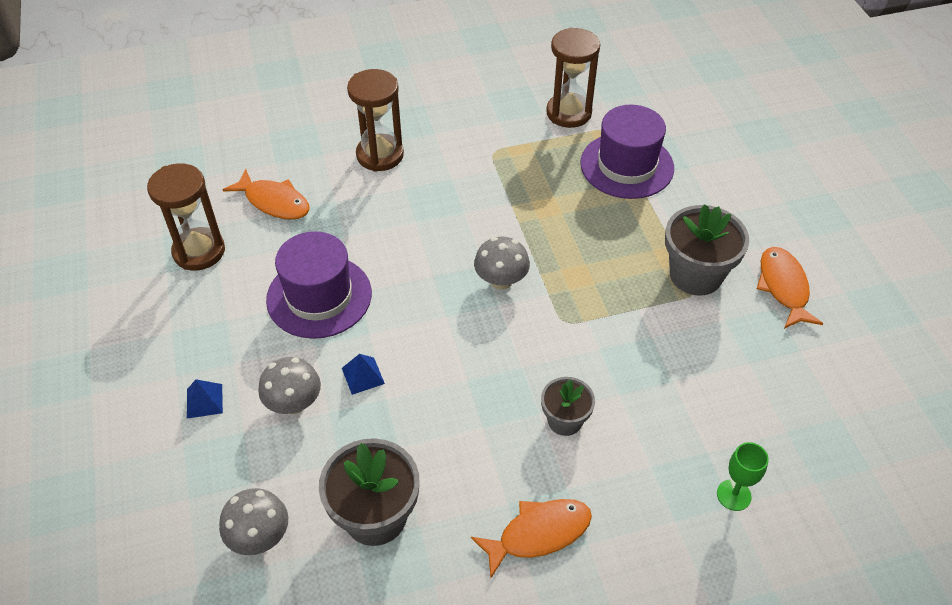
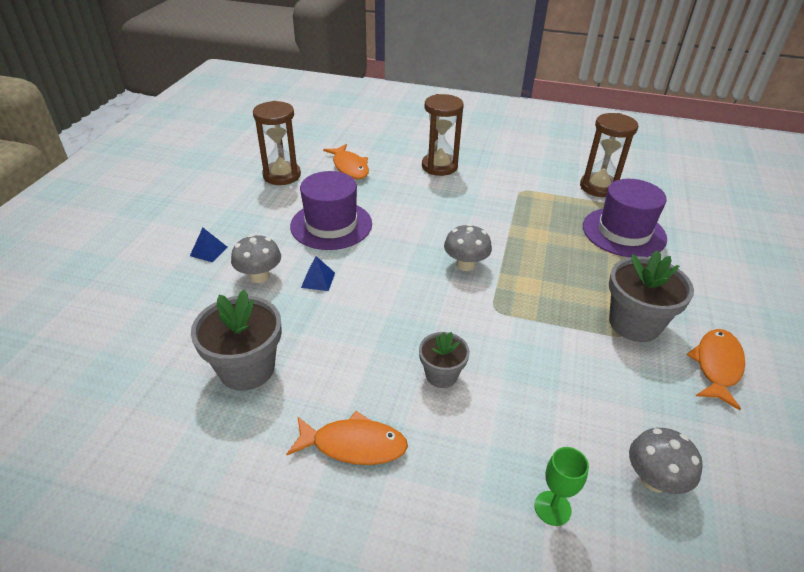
camera: 30 degrees right, 10 degrees down
grey mushroom [219,488,288,555] -> grey mushroom moved to [629,428,703,494]

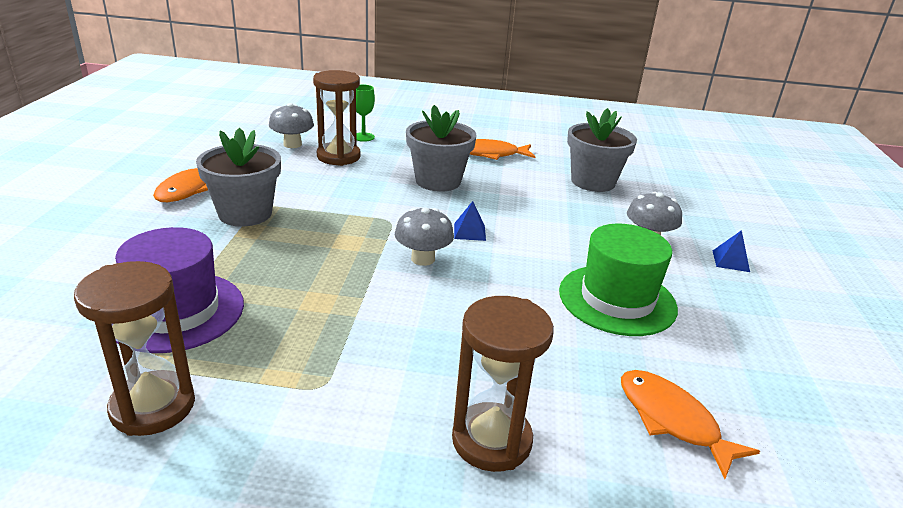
camera: 170 degrees right, 10 degrees down
brown hourglass [253,101,301,185] -> brown hourglass moved to [313,70,360,166]
purple hat [290,171,372,250] -> green hat [559,224,678,336]
blue pyramid [301,256,335,291] -> blue pyramid moved to [454,201,486,241]
grey flower pot [419,332,470,388] -> grey flower pot [406,105,476,192], size x1.69

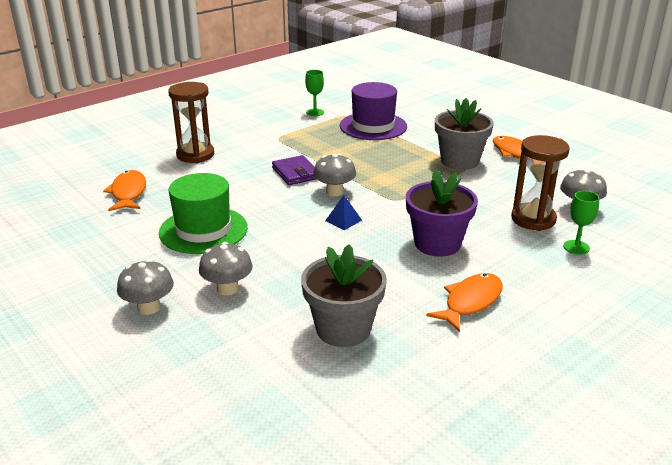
camera: 135 degrees right, 0 degrees up
brown hourglass [74,261,195,436] -> green goblet [305,70,324,116]
grey flower pot [406,105,476,192] -> purple flower pot [406,170,478,257]
orange fish [621,370,760,479] -> orange fish turned 105 degrees counterclockwise [103,170,146,211]
blue pyramid [713,230,750,272] -> grey mushroom [117,259,174,315]
none -> purple wallet [272,155,316,185]

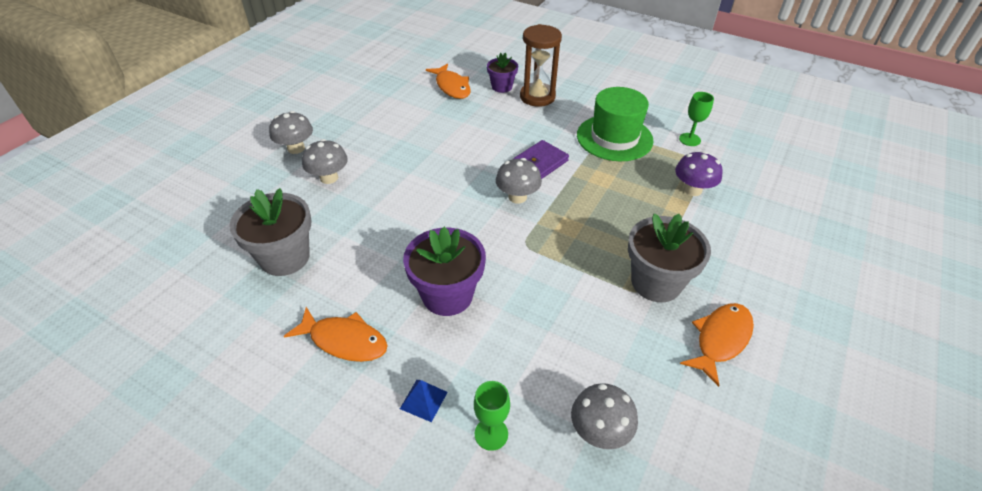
camera: 70 degrees right, 15 degrees up
orange fish [103,170,146,211] -> orange fish turned 90 degrees clockwise [426,63,471,99]
green hat [159,173,248,254] -> green hat moved to [577,87,653,161]
blue pyramid [325,195,362,230] -> blue pyramid moved to [400,380,448,422]
purple hat [340,82,407,140] -> purple mushroom [675,151,723,196]
brown hourglass [511,135,570,231] -> none
none -> purple flower pot [487,53,518,93]

